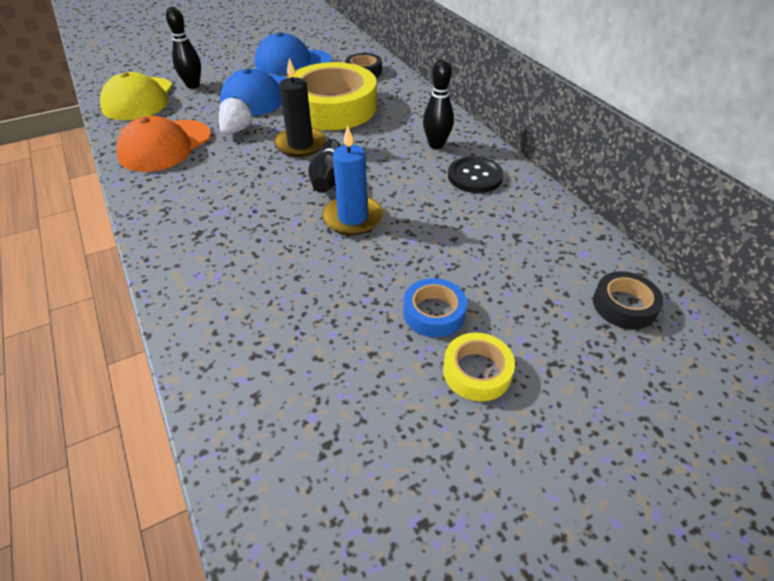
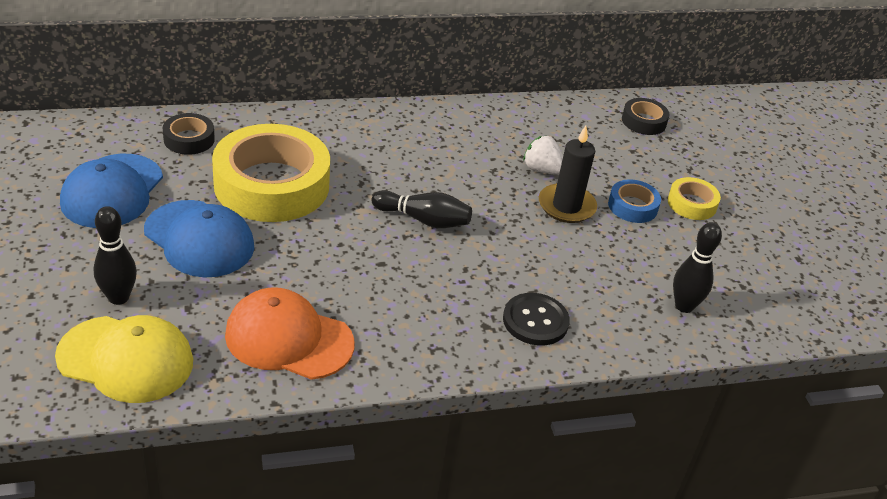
camera: 80 degrees left, 5 degrees down
orange cap [116,116,211,172] -> orange cap turned 150 degrees clockwise [225,287,354,380]
white strawberry [219,96,253,135] -> white strawberry moved to [523,136,563,175]
black candle [274,58,326,157] -> black candle moved to [539,126,597,223]
blue candle [322,125,383,235] -> none
black bowling pin [423,59,454,149] -> black bowling pin moved to [673,222,722,313]
black button [448,156,504,193] -> black button moved to [503,293,570,346]

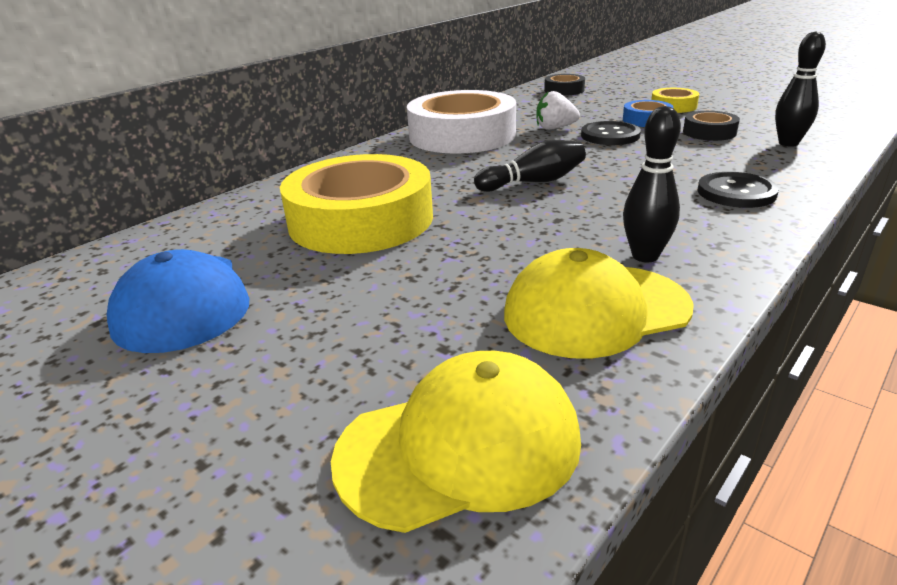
camera: 30 degrees left, 10 degrees down
black bowling pin [93,206,137,305] -> black bowling pin moved to [623,106,681,262]
blue cap [144,200,254,278] -> none
black tape [163,113,215,155] -> black tape moved to [683,111,740,141]
orange cap [225,287,354,380] -> yellow cap [504,248,694,359]
black candle [539,126,597,223] -> black button [581,121,641,145]
none -> white tape [407,90,516,154]

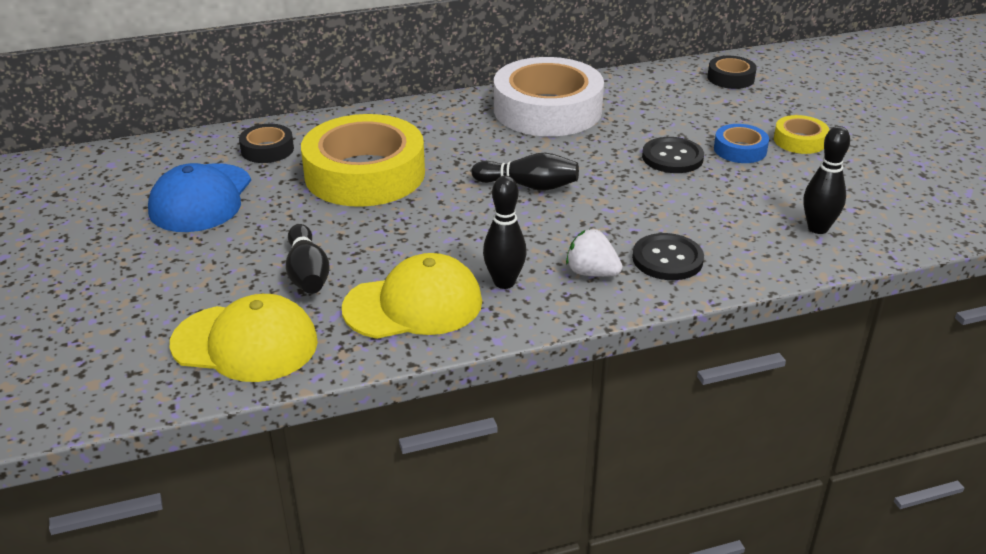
camera: 30 degrees right, 5 degrees up
yellow cap [504,248,694,359] -> yellow cap turned 150 degrees clockwise [342,253,482,339]
white strawberry [536,91,580,130] -> white strawberry moved to [566,229,622,277]
black tape [683,111,740,141] -> black tape moved to [239,124,294,163]
none -> black bowling pin [286,224,330,294]

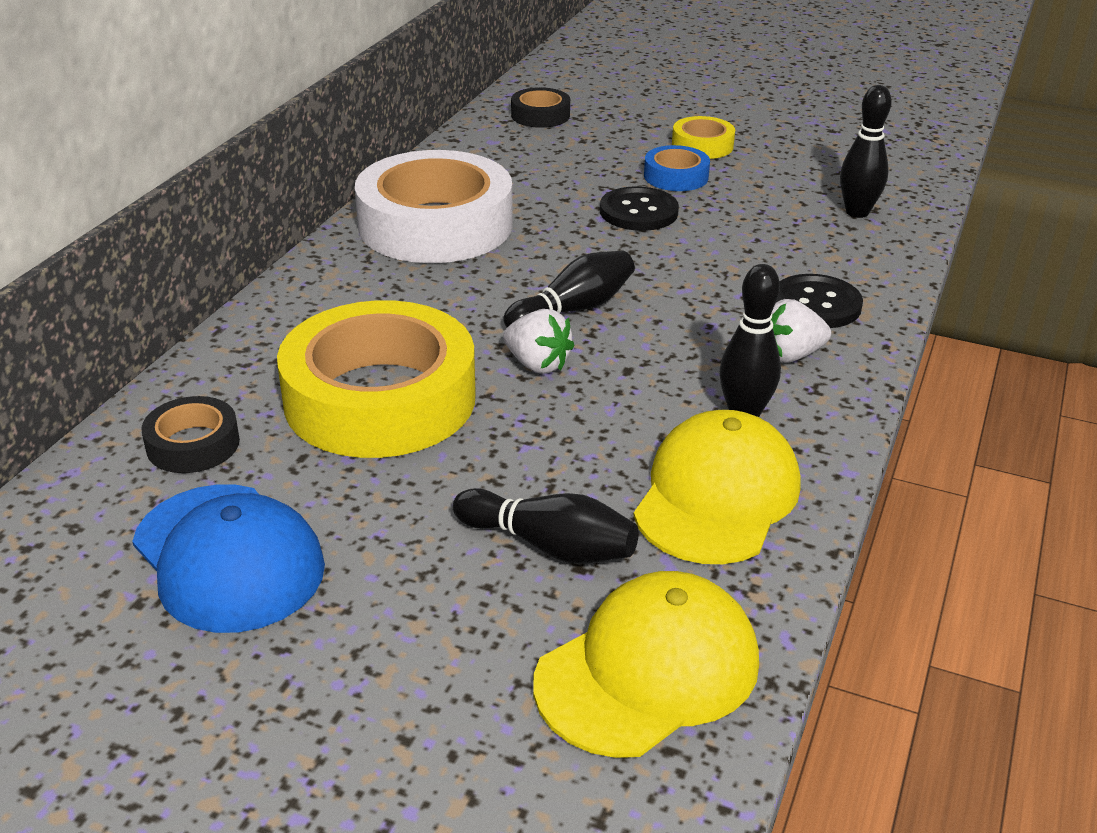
camera: 50 degrees left, 0 degrees up
none -> white strawberry [503,309,575,374]

